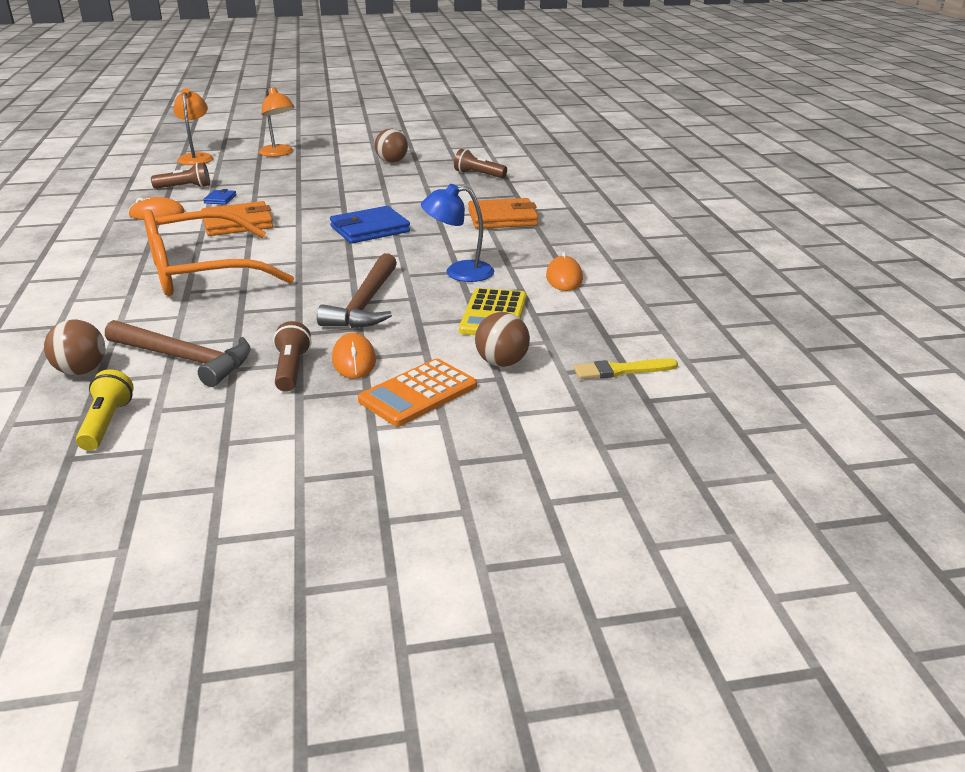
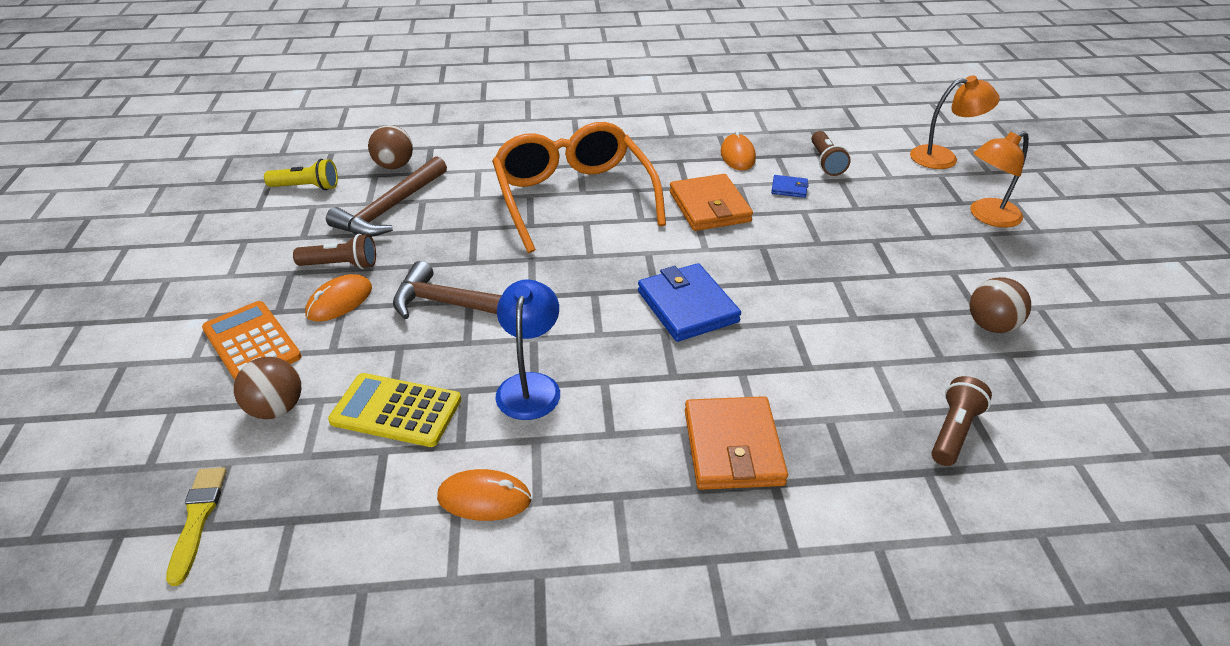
camera: 95 degrees right, 10 degrees up
orange mouse [332,333,376,379] -> orange mouse turned 45 degrees counterclockwise [305,274,372,322]

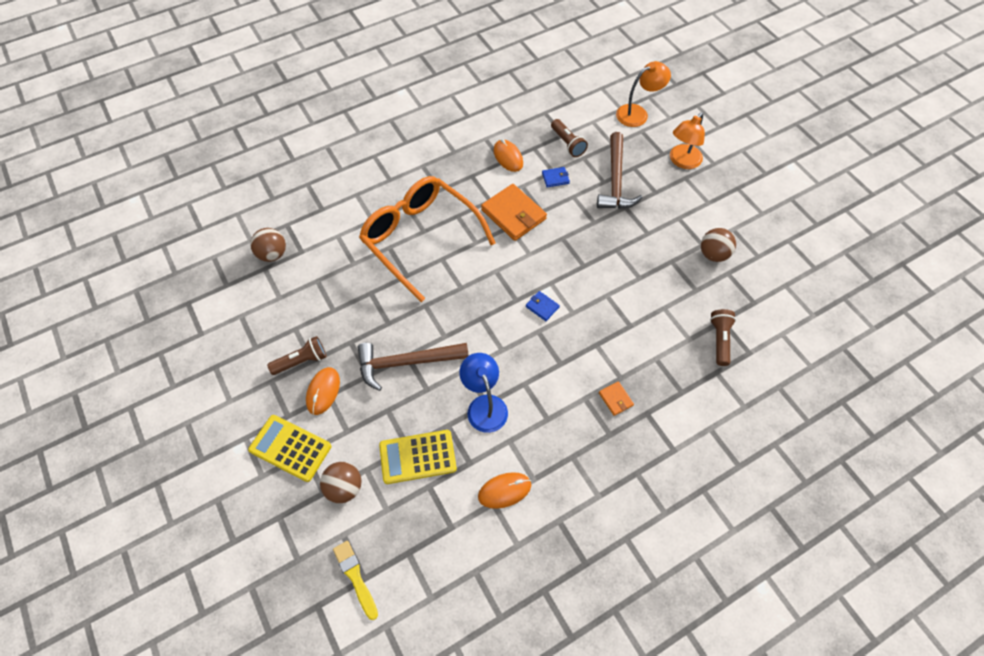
camera: 25 degrees left, 20 degrees up
orange calculator [202,301,302,380] -> yellow calculator [248,415,331,482]
yellow flashlight [264,159,338,190] -> none
brown hammer [326,156,447,237] -> brown hammer moved to [597,132,643,209]
blue wallet [638,263,741,342] -> blue wallet [526,291,560,321], size x0.47
orange wallet [685,396,788,490] -> orange wallet [599,381,634,416], size x0.47

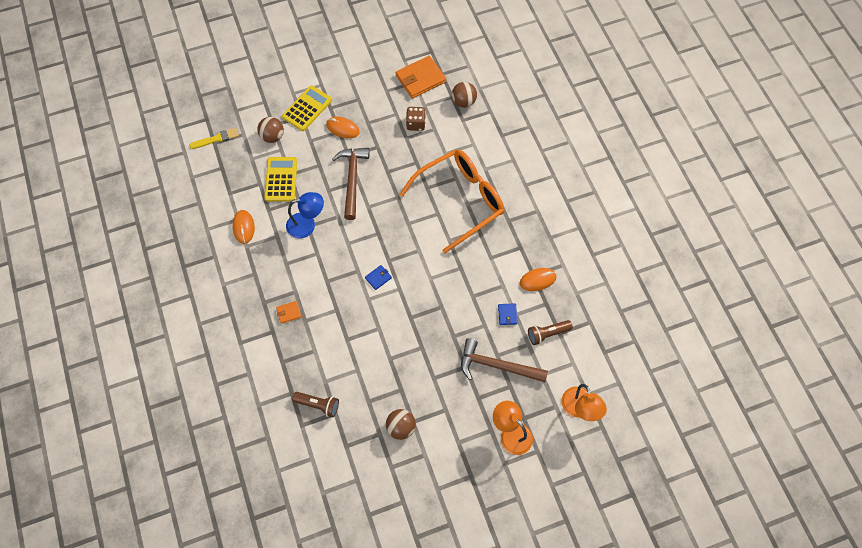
camera: 100 degrees right, 5 degrees up
brown flashlight [267,336,326,375] -> none
orange wallet [481,184,547,241] -> orange wallet moved to [396,56,446,99]
none -> brown dice [406,107,426,131]

